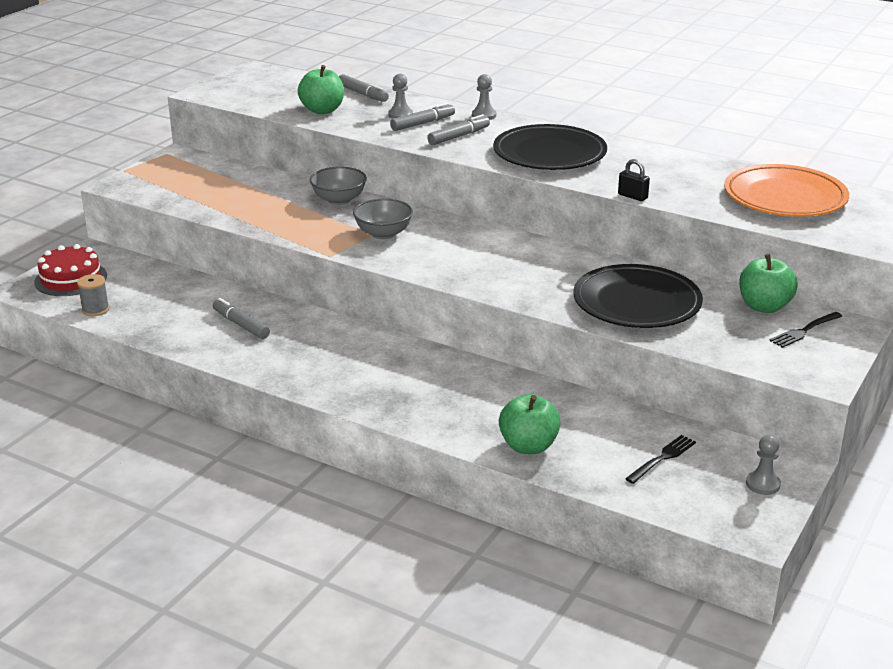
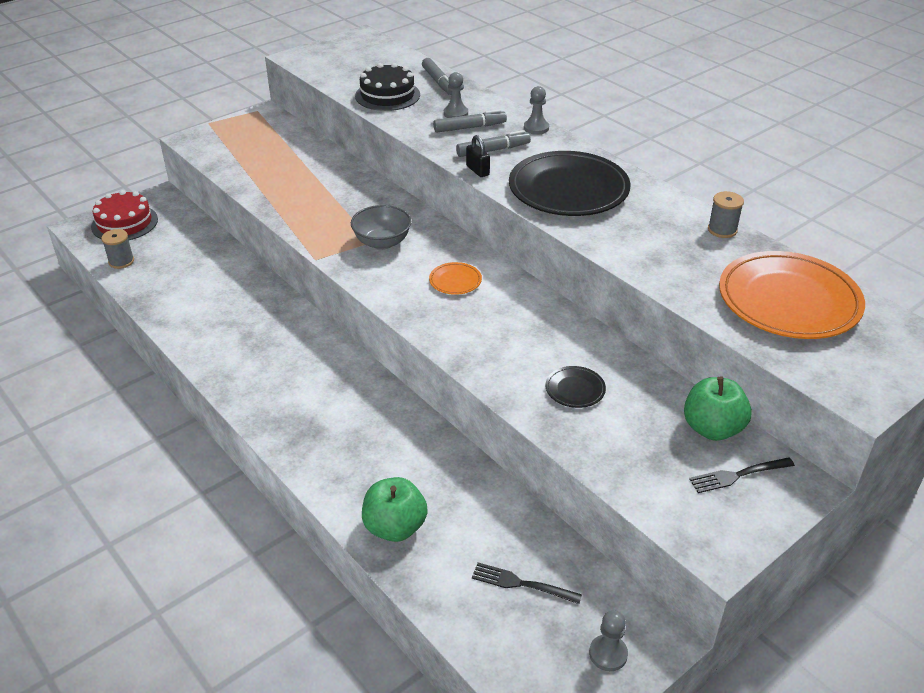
camera: 20 degrees right, 10 degrees up
grey marker [213,298,270,339] -> none
green apple [298,65,344,114] -> black cake [355,63,420,111]
grey bowl [310,167,367,205] -> none
black plate [573,264,703,328] -> black plate [545,366,606,408], size x0.43
black padlock [618,159,650,201] -> black padlock moved to [466,135,490,177]
black fork [625,435,696,484] -> black fork turned 135 degrees counterclockwise [472,563,582,604]
none -> orange plate [429,262,482,295]
none -> grey spool [708,191,744,238]

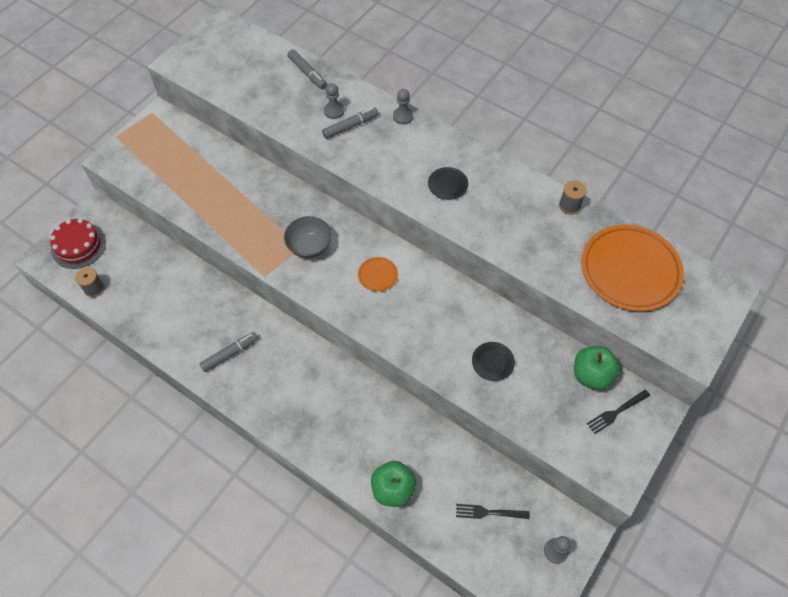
camera: 15 degrees left, 20 degrees up
black cake [355,63,420,111] -> none
grey marker [456,130,531,157] -> grey marker moved to [199,332,258,372]
black padlock [466,135,490,177] -> none
black plate [509,151,630,216] -> black plate [428,167,468,200], size x0.43

